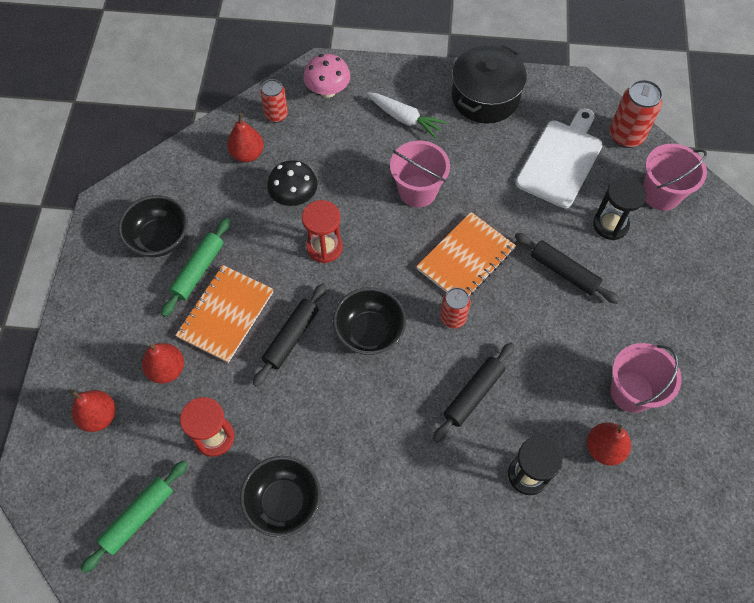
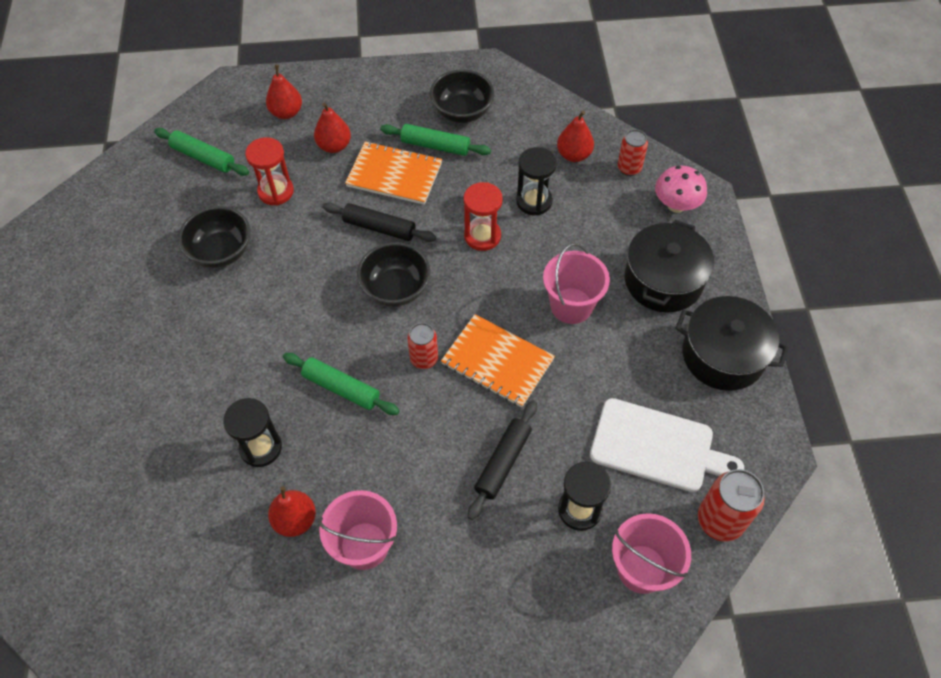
camera: 80 degrees right, 5 degrees down
black mushroom [267,160,318,206] -> black hourglass [516,147,557,215]
white carrot [367,92,447,139] -> black pot [625,220,714,313]
black rolling pin [433,343,515,442] -> green rolling pin [283,353,399,415]

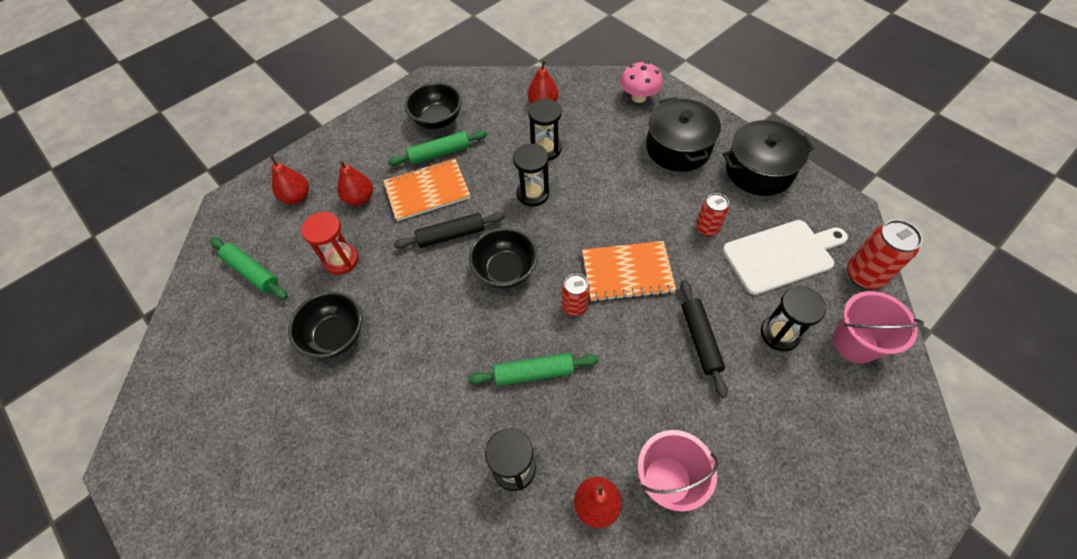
camera: 35 degrees left, 0 degrees up
green rolling pin [154,128,249,176] -> green rolling pin turned 45 degrees clockwise [210,238,288,300]
red hourglass [463,182,503,251] -> black hourglass [513,144,549,207]
pink bucket [543,243,610,324] -> none
red can [618,129,648,176] -> red can moved to [696,193,729,237]

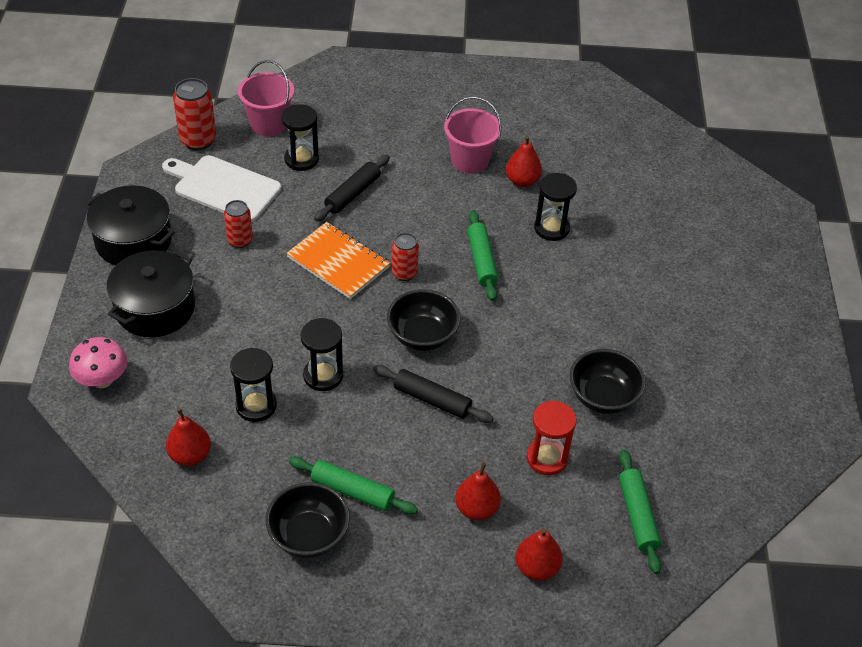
camera: 140 degrees left, 10 degrees down
orange notebook [383,159,470,221] -> none
green rolling pin [468,353,599,386] -> green rolling pin turned 45 degrees clockwise [467,210,498,301]

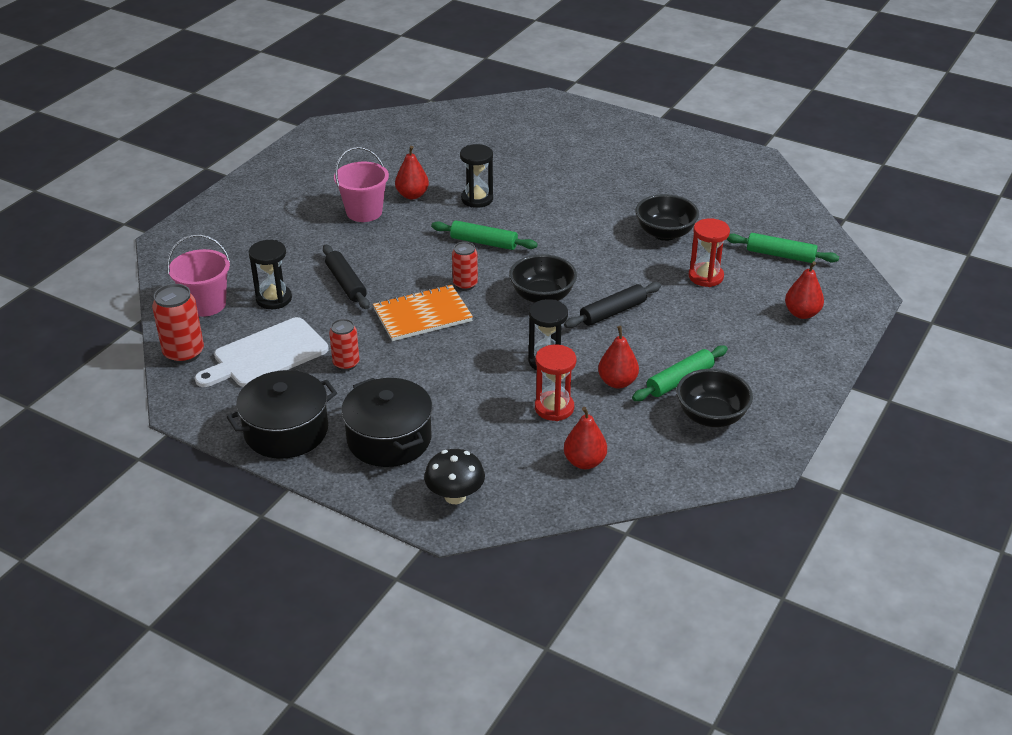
camera: 60 degrees left, 10 degrees down
pink mushroom [69,337,127,388] -> black mushroom [424,449,485,504]
black hourglass [230,348,277,422] -> red hourglass [535,345,576,421]
red pear [455,462,501,520] -> red pear moved to [598,326,639,388]

